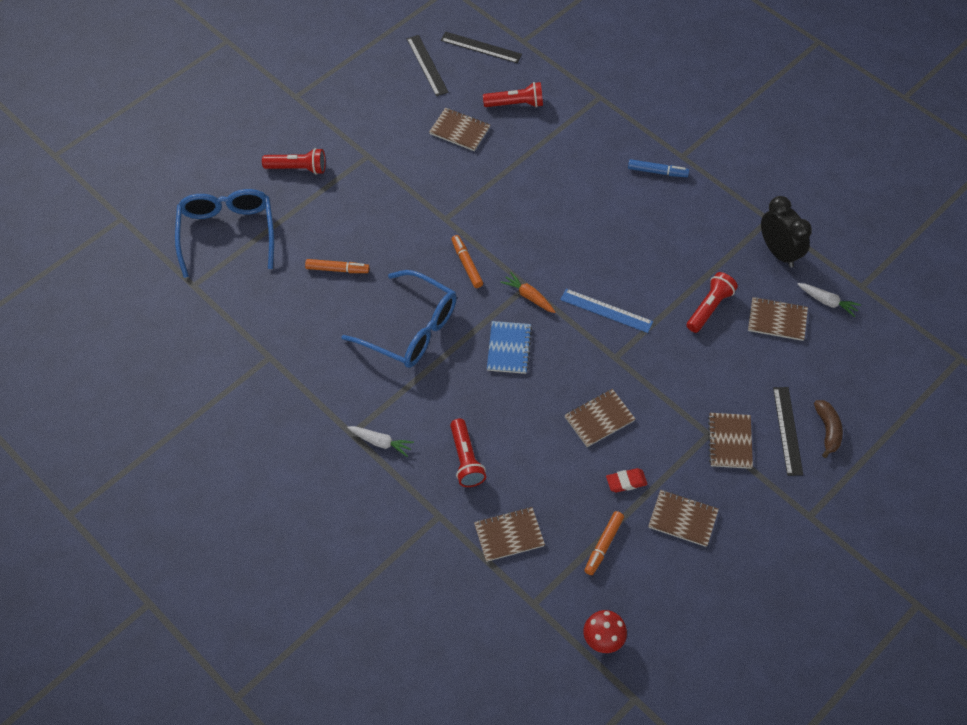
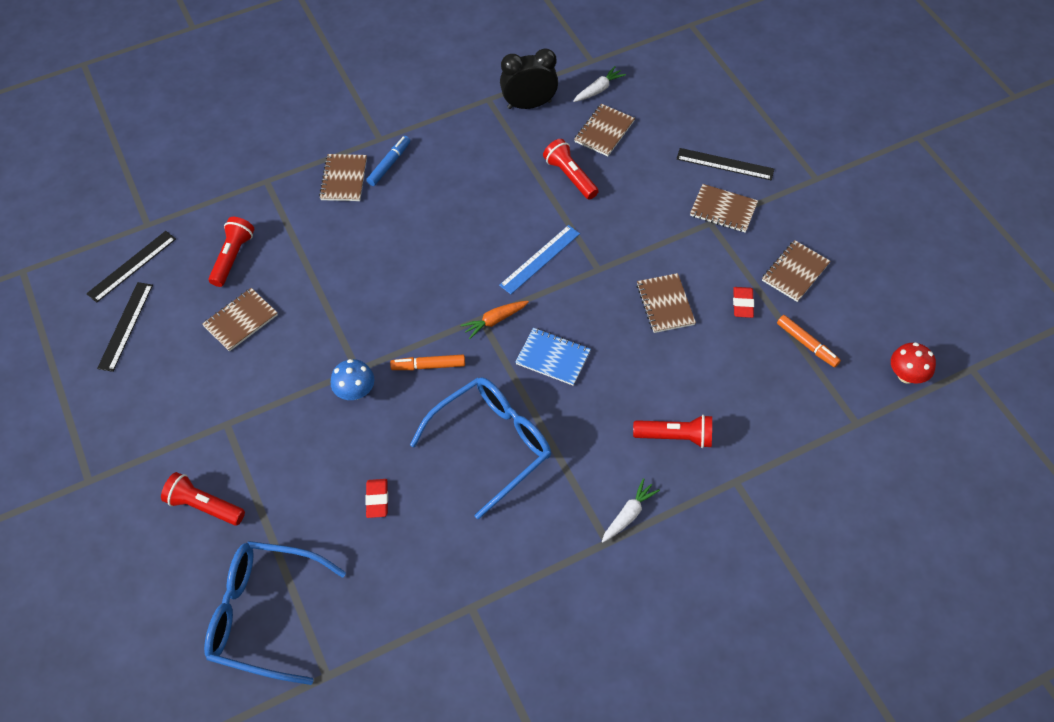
camera: 70 degrees left, 0 degrees up
red flashlight [262,148,326,175] -> red flashlight turned 90 degrees counterclockwise [161,472,245,526]
orange marker [305,259,369,273] -> red eraser [365,479,388,518]
black ruler [407,35,449,96] -> black ruler turned 75 degrees counterclockwise [97,282,153,372]
brown notebook [474,507,545,562] -> brown notebook moved to [319,154,367,201]
brown banana [814,400,843,458] -> none
none -> blue mushroom [331,359,374,400]

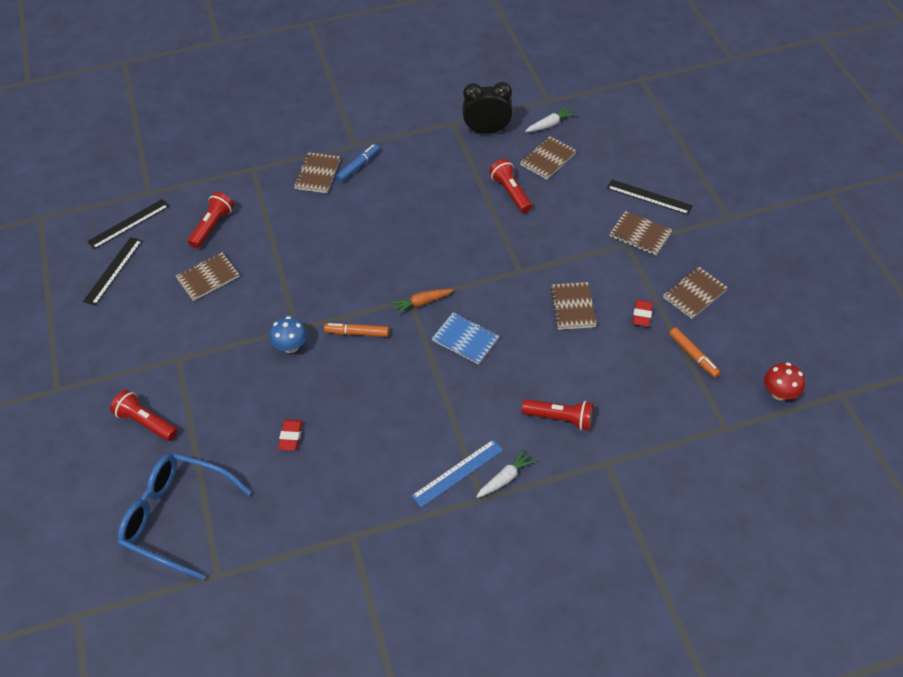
camera: 10 degrees right, 5 degrees down
blue glasses [410,377,551,520] -> none
blue ruler [499,225,580,294] -> blue ruler moved to [412,440,503,508]

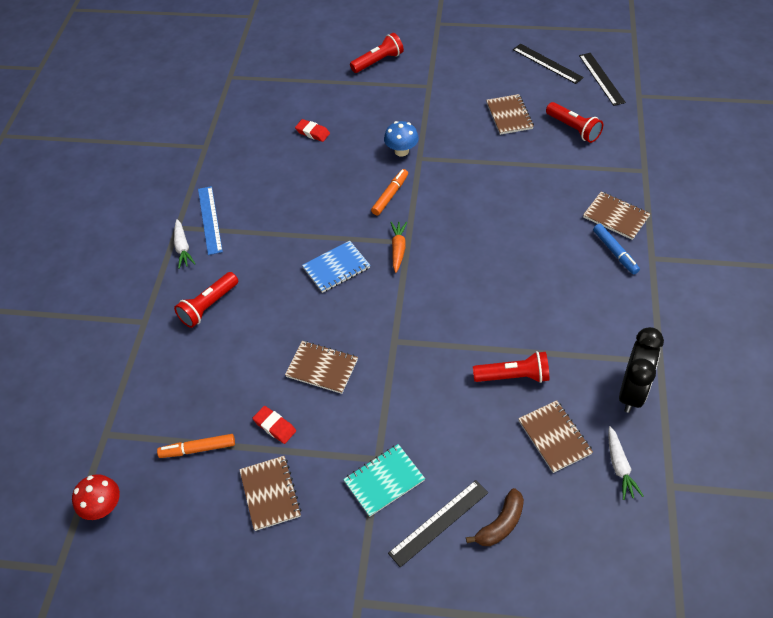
camera: 115 degrees right, 0 degrees up
blue glasses [118,453,252,580] -> none
brown notebook [610,211,672,256] -> turquoise notebook [343,444,425,517]
none -> brown banana [466,488,524,546]

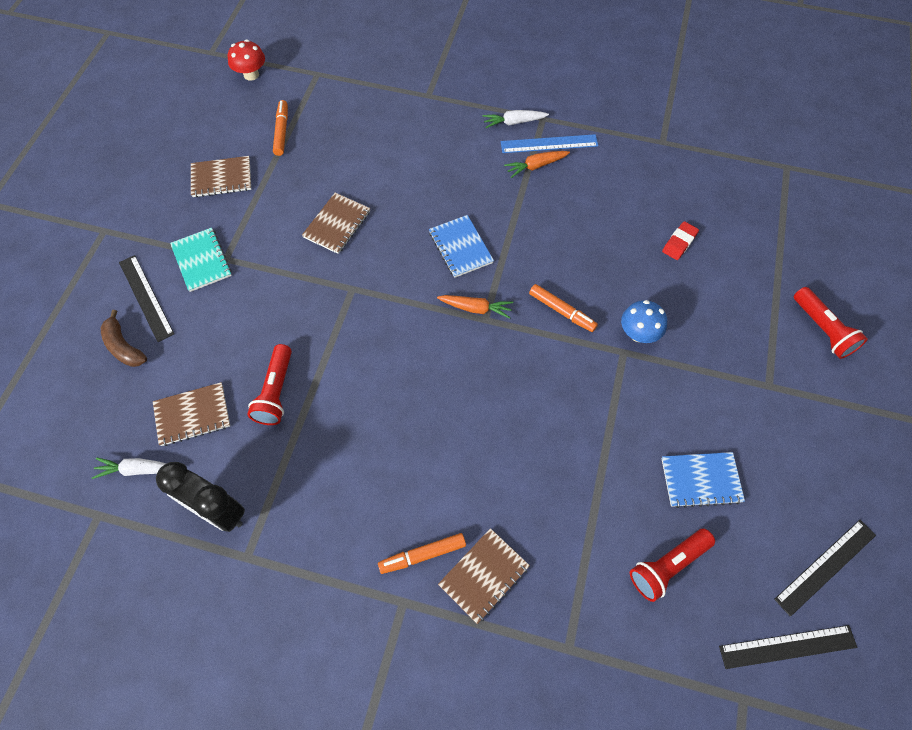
camera: 95 degrees right, 10 degrees up
red flashlight [174,272,238,328] -> none
red eraser [253,406,296,444] -> none
brown notebook [486,94,534,135] -> blue notebook [661,452,745,508]
blue marker [593,224,640,274] -> orange marker [378,533,466,574]
none -> orange carrot [504,151,570,178]

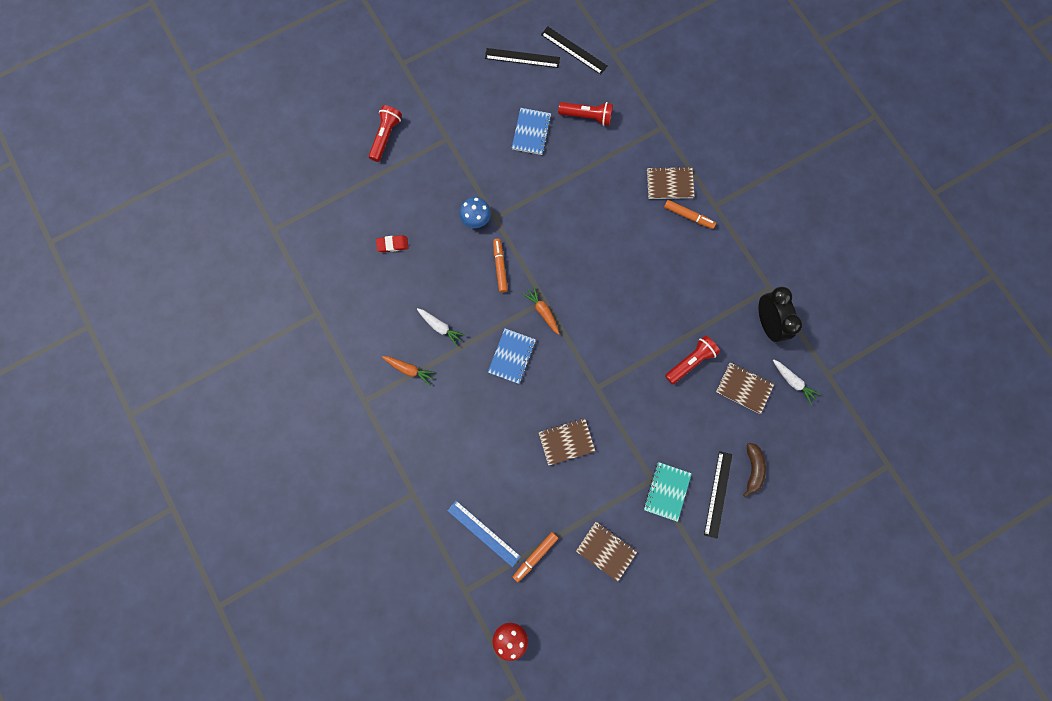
camera: 135 degrees left, 15 degrees up
white carrot [483,110,549,128] -> white carrot moved to [417,308,465,346]
blue ruler [501,134,598,153] -> blue ruler moved to [447,500,521,567]
blue notebook [661,452,745,508] -> blue notebook turned 60 degrees clockwise [512,108,552,155]

